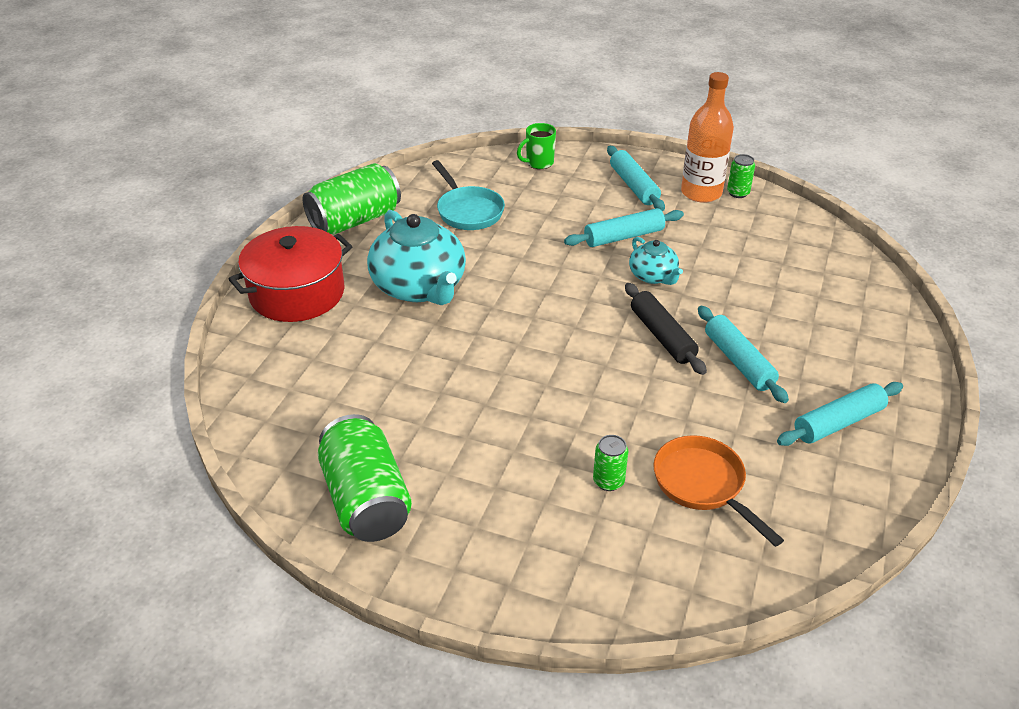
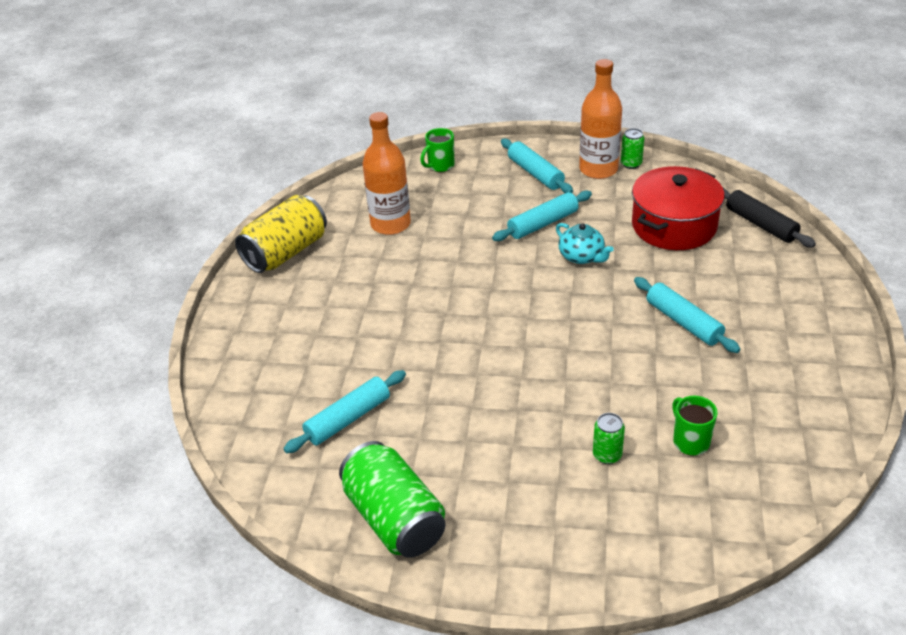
camera: 10 degrees left, 0 degrees up
red pot [229,226,353,322] -> red pot moved to [632,166,725,250]
green can [303,163,401,234] -> yellow can [235,195,327,273]
turquoise teapot [367,210,466,305] -> none
turquoise pan [432,160,505,230] -> orange bottle [363,112,411,235]
black rolling pin [625,283,707,375] -> black rolling pin moved to [723,188,816,247]
orange pan [653,435,784,547] -> green mug [672,396,718,456]
turquoise rolling pin [777,382,903,446] -> turquoise rolling pin moved to [284,370,406,453]

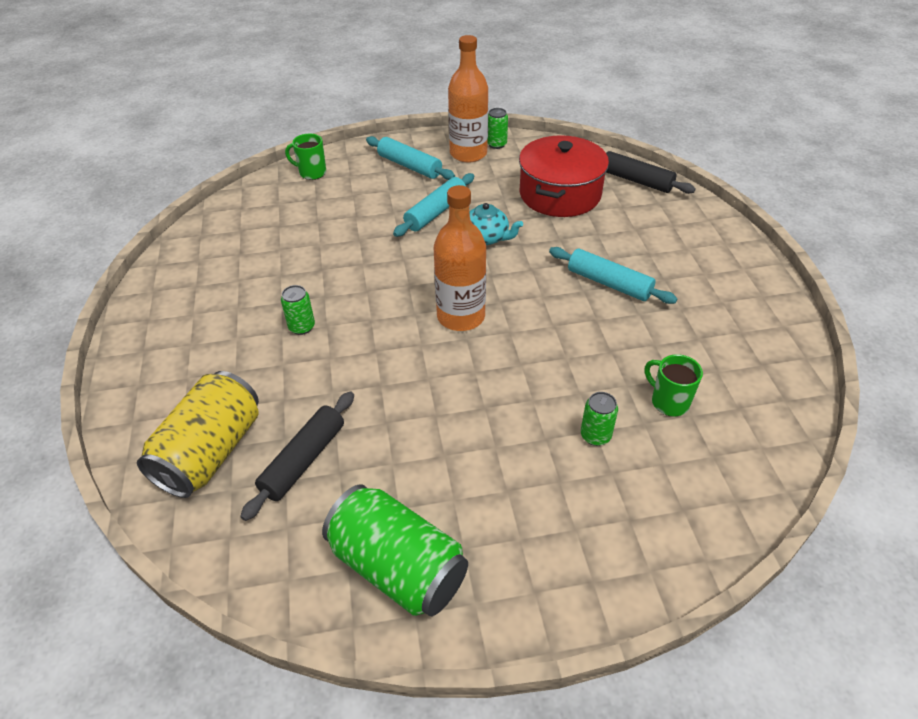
camera: 20 degrees left, 5 degrees up
yellow can [235,195,327,273] -> yellow can moved to [137,371,259,498]
turquoise rolling pin [284,370,406,453] -> black rolling pin [240,391,354,521]
orange bottle [363,112,411,235] -> orange bottle moved to [434,185,486,331]
green mug [420,128,454,172] -> green mug turned 75 degrees clockwise [285,134,326,180]
none -> green can [281,285,315,335]

